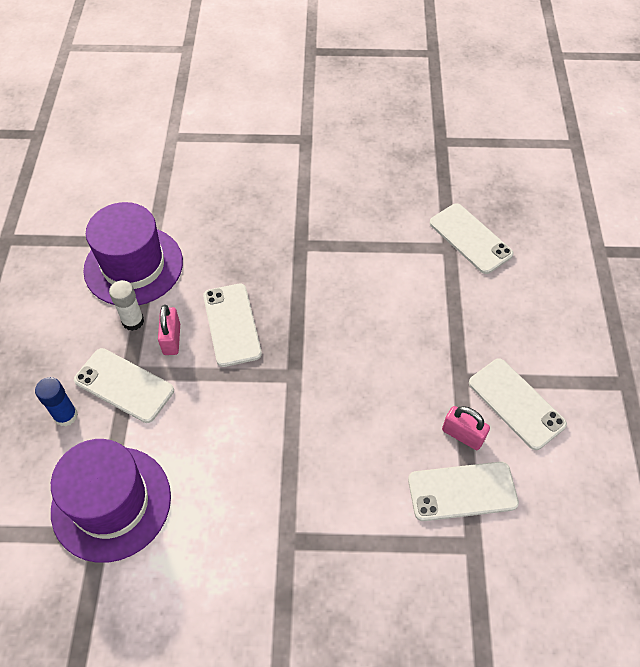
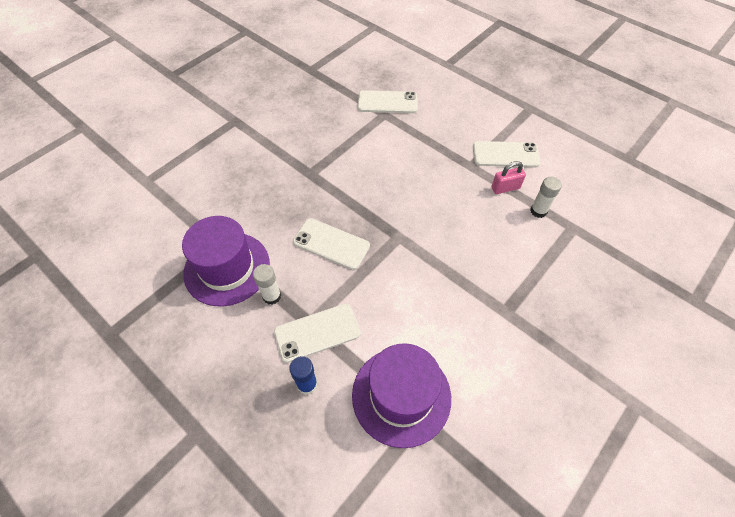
camera: 50 degrees left, 0 degrees up
pink padlock [158,305,180,355] -> none
white phone [408,461,519,521] -> white glue stick [530,176,562,218]

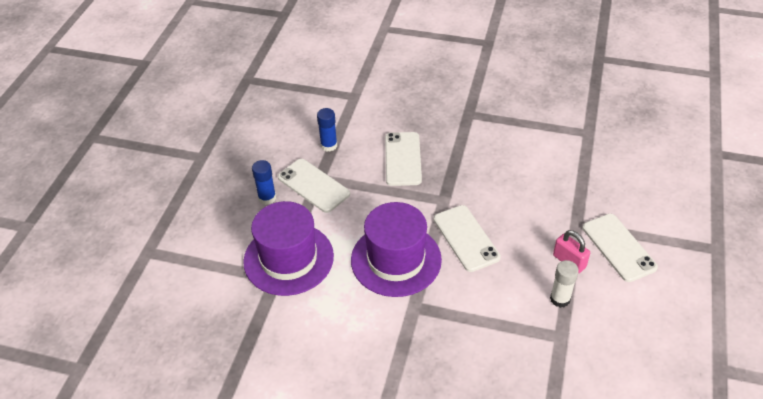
camera: 65 degrees right, 10 degrees down
purple hat [182,216,270,306] -> purple hat moved to [351,202,442,297]
white glue stick [253,264,281,305] -> blue glue stick [317,108,337,152]
white phone [358,90,418,113] -> white phone moved to [434,205,501,272]

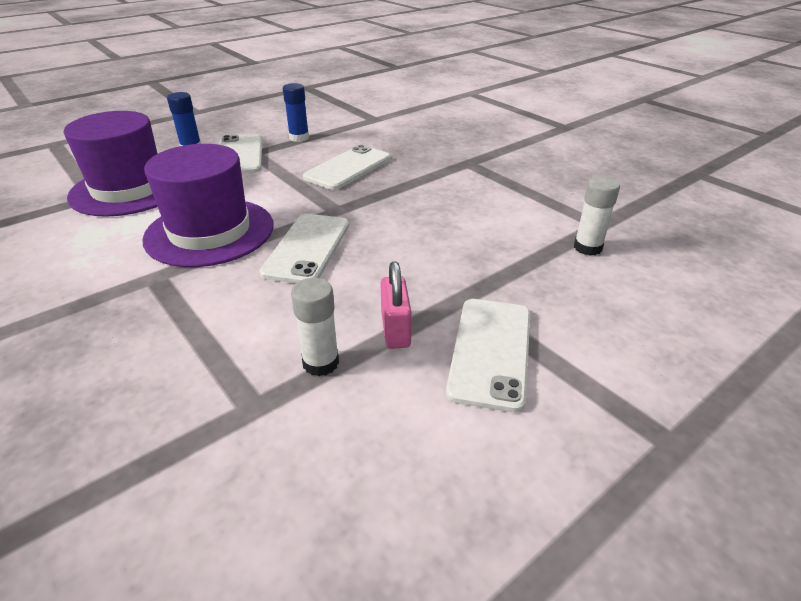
camera: 35 degrees right, 10 degrees down
none -> white glue stick [574,176,620,256]

